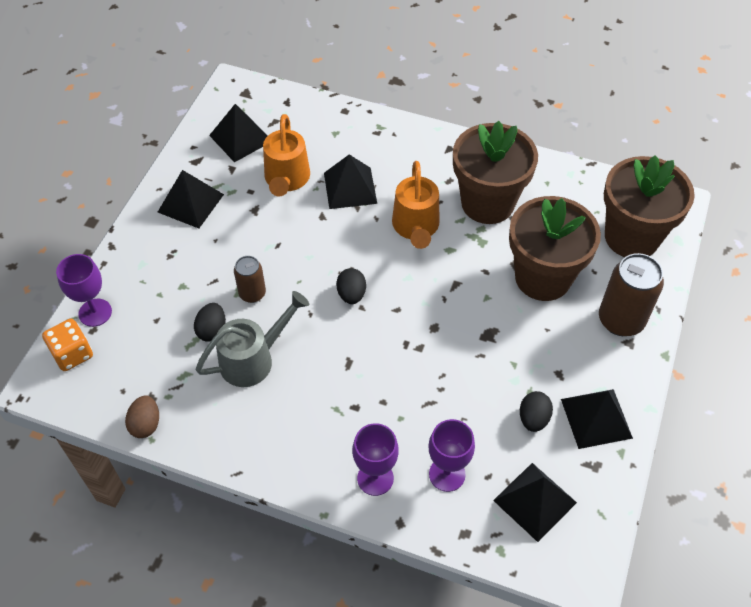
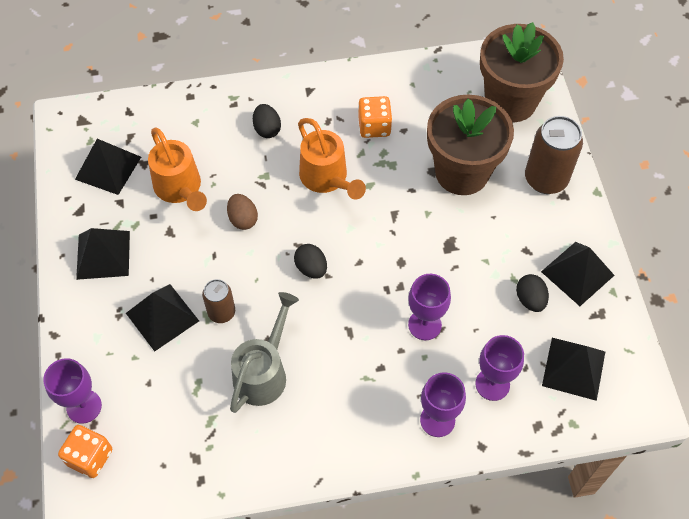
camera: 30 degrees left, 5 degrees up
brown egg [125,395,159,438] -> brown egg moved to [227,194,258,230]
black egg [194,303,226,342] -> black egg moved to [253,104,281,138]
black pyramid [324,155,377,209] -> black pyramid moved to [126,284,199,351]
brown flower pot [453,121,538,224] -> orange dice [358,96,392,138]
none -> purple goblet [408,274,451,340]

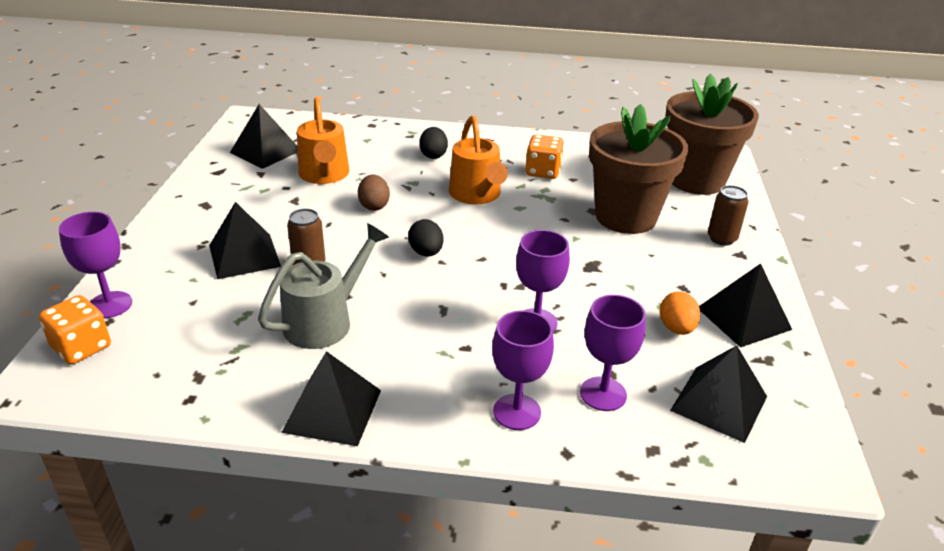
camera: 15 degrees right, 25 degrees down
black pyramid [76,228,130,280] -> black pyramid moved to [281,351,381,446]
black egg [516,274,549,312] -> orange egg [660,291,700,335]
brown can [525,116,583,194] -> brown can [708,185,749,246], size x0.58

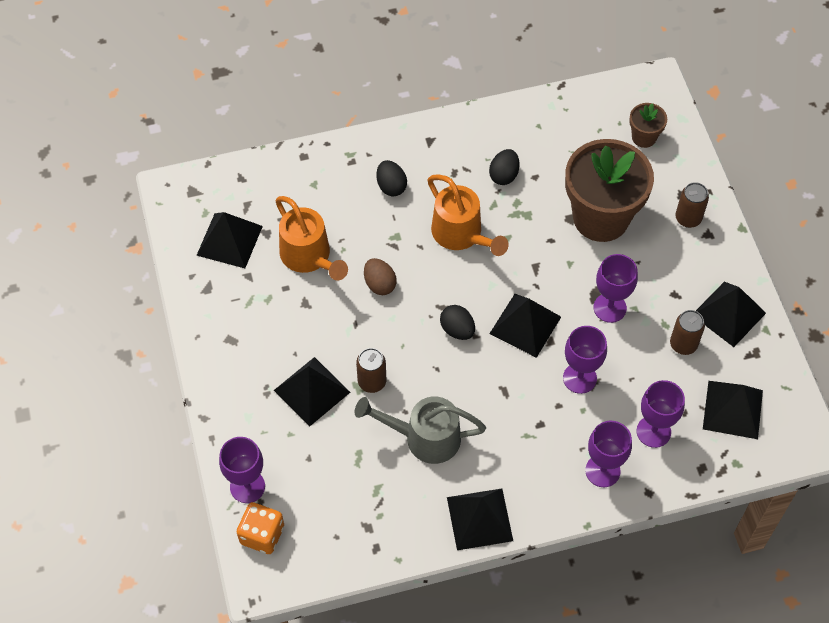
camera: 20 degrees left, 25 degrees up
grey watering can [258,223,389,349] -> grey watering can turned 105 degrees counterclockwise [355,396,486,464]
orange dice [525,134,564,179] -> black egg [489,149,519,185]
orange egg [660,291,700,335] -> brown can [670,310,705,355]
brown flower pot [665,74,759,195] -> brown flower pot [629,103,667,148], size x0.45
none -> black pyramid [489,294,561,358]
none -> purple goblet [593,254,638,323]

